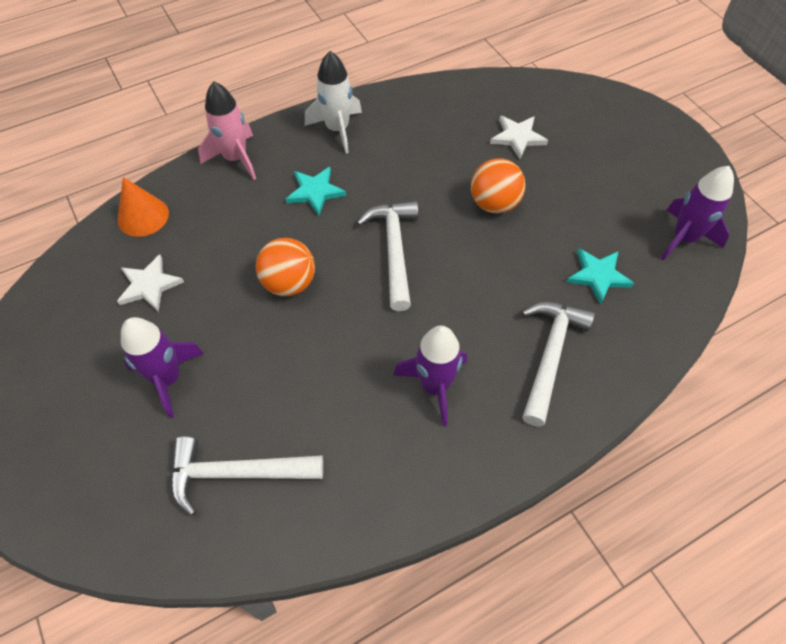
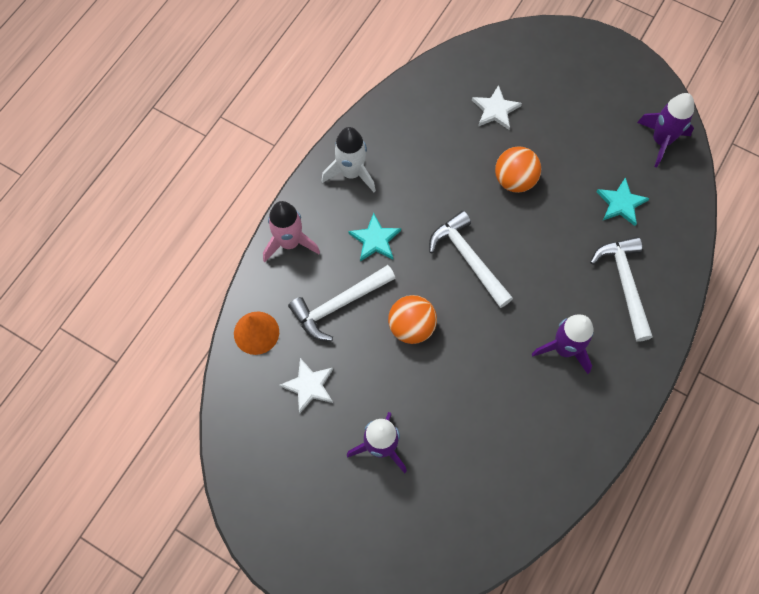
camera: 30 degrees left, 10 degrees up
white hammer [170,436,323,516] -> white hammer moved to [288,265,396,341]

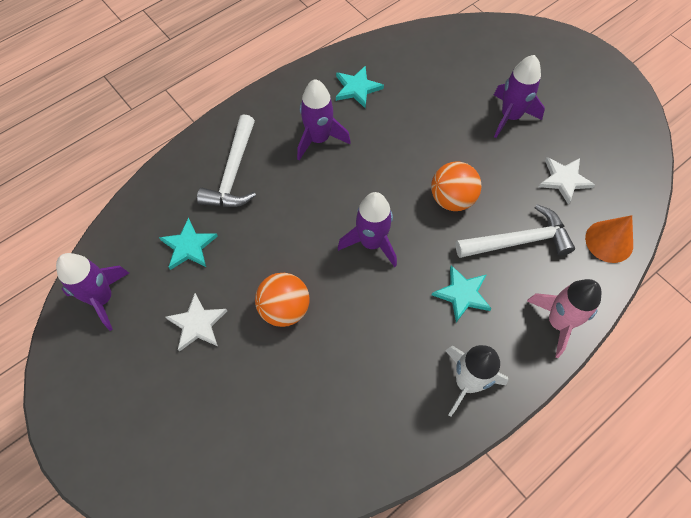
camera: 160 degrees left, 5 degrees down
white hammer [429,211,513,308] -> purple rocket [338,192,397,267]
white star [472,85,522,130] -> white star moved to [166,293,227,352]
none -> turquoise star [336,66,384,109]

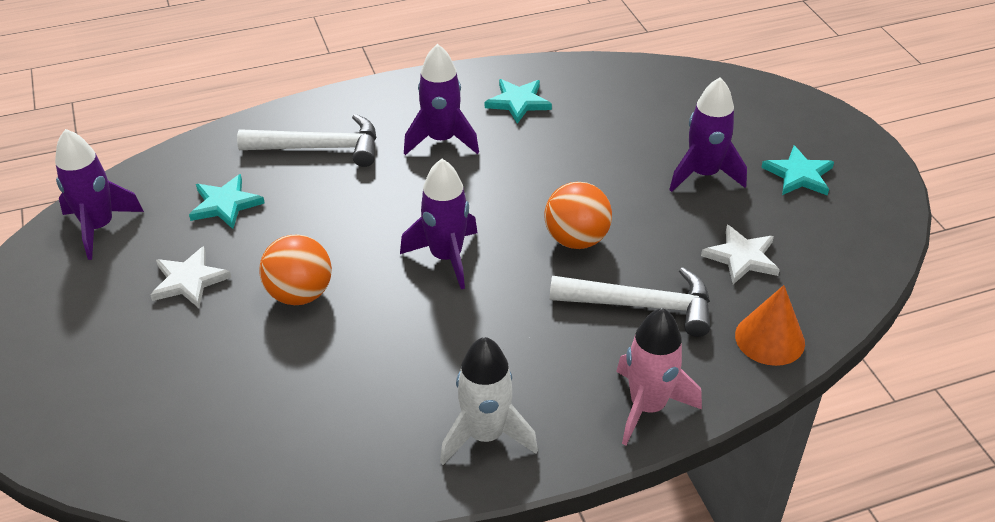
camera: 20 degrees right, 20 degrees down
white hammer [197,114,256,207] -> white hammer turned 120 degrees counterclockwise [237,114,376,167]
turquoise star [432,265,492,322] -> turquoise star moved to [761,146,834,196]

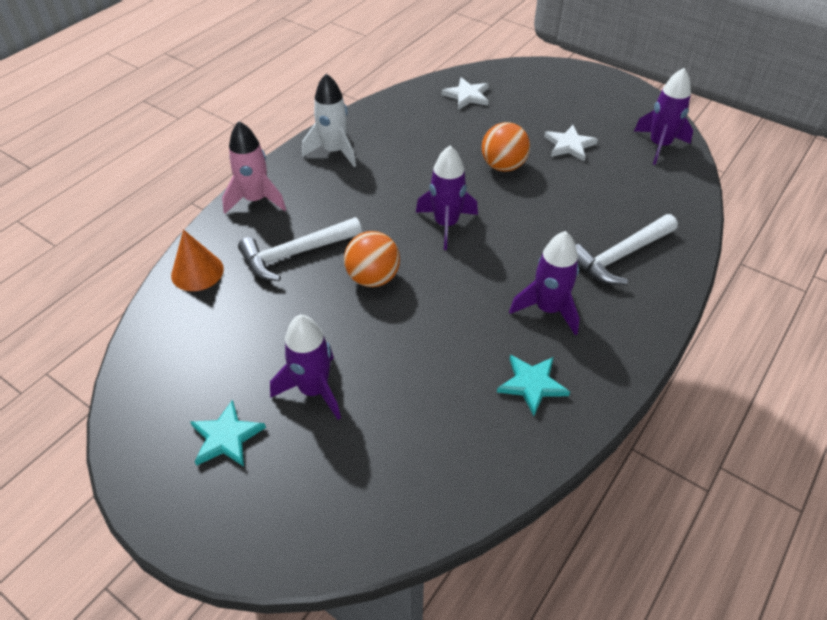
camera: 145 degrees right, 5 degrees up
turquoise star [189,174,265,229] -> none
white star [701,225,780,284] -> white star moved to [442,77,489,109]

